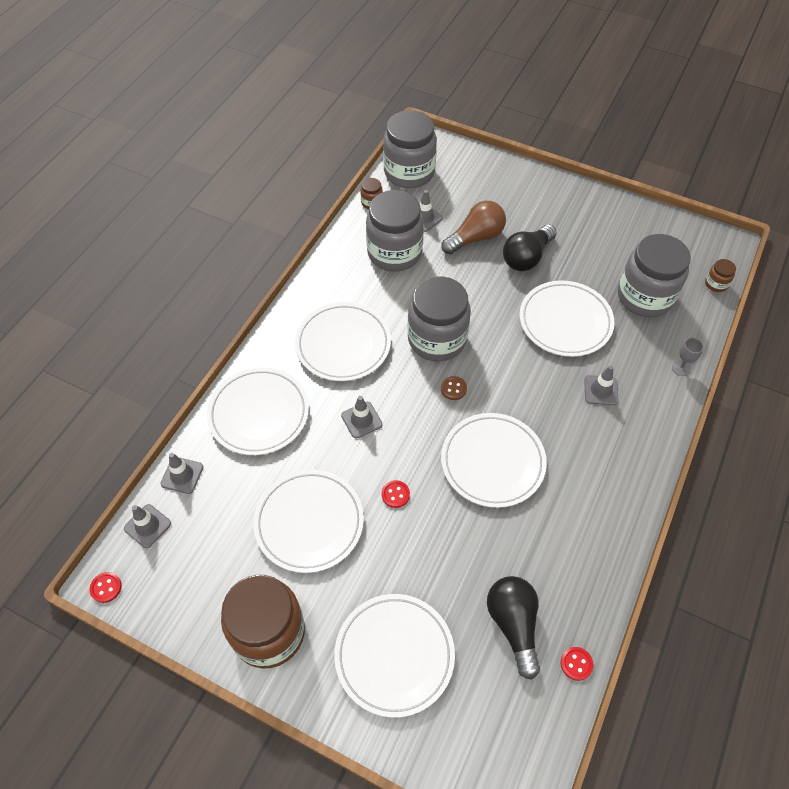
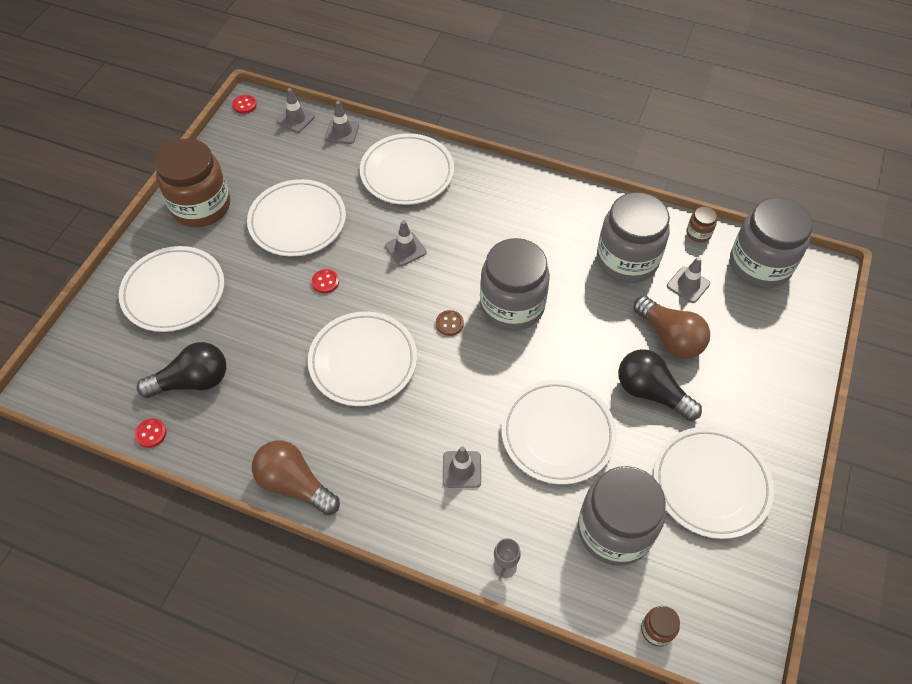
camera: 85 degrees right, 0 degrees up
white plate [295,302,391,381] -> white plate moved to [653,427,774,539]
none -> brown light bulb [252,440,340,515]

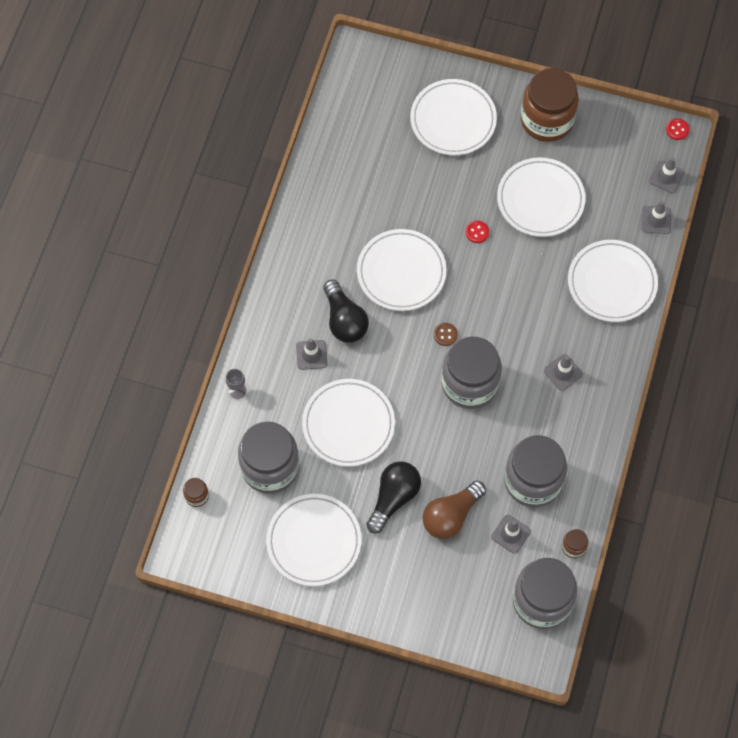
camera: 85 degrees right, 10 degrees up
red button [135,419,167,448] -> none
black light bulb [137,342,226,398] -> black light bulb moved to [323,280,369,343]
brown light bulb [252,440,340,515] -> none
grey traffic cone [385,220,426,266] -> grey traffic cone moved to [544,354,583,391]

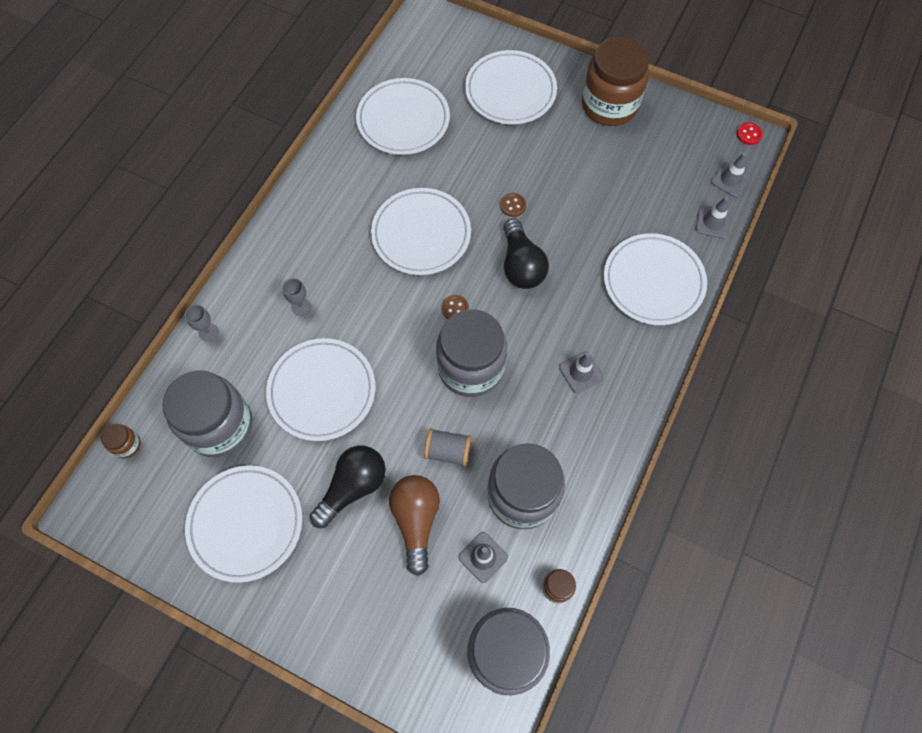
camera: 10 degrees right, 0 degrees up
grey traffic cone [296,338,327,370] -> grey goblet [282,278,311,316]
black light bulb [323,280,369,343] -> black light bulb moved to [504,218,549,289]
brown light bulb [423,481,486,539] -> brown light bulb turned 120 degrees clockwise [389,475,440,576]
red button [466,221,489,243] -> brown button [500,193,526,217]
white plate [497,157,585,237] -> white plate moved to [356,78,450,155]
none -> grey spool [424,428,472,466]

